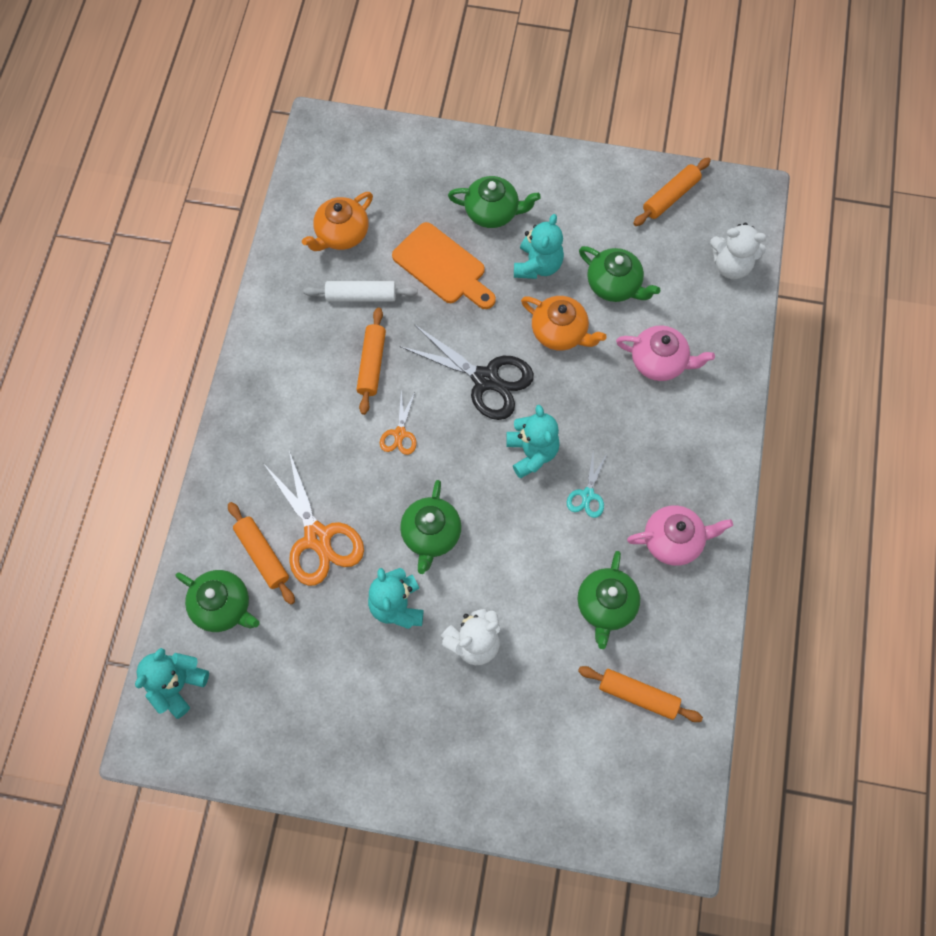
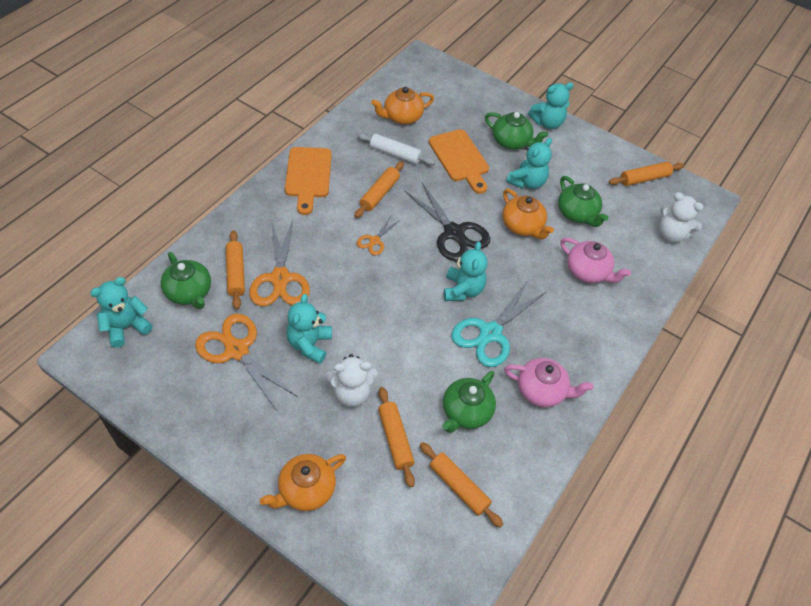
camera: 20 degrees right, 15 degrees down
green teapot [400,480,461,574] -> none
turquoise scissors [567,454,607,518] -> turquoise scissors [452,280,546,367], size x1.98
none -> orange scissors [195,314,298,412]
none -> orange teapot [260,454,346,511]
none -> orange cutting board [285,147,332,215]
none -> orange rolling pin [378,387,415,487]
none -> turquoise teddy bear [528,82,574,129]

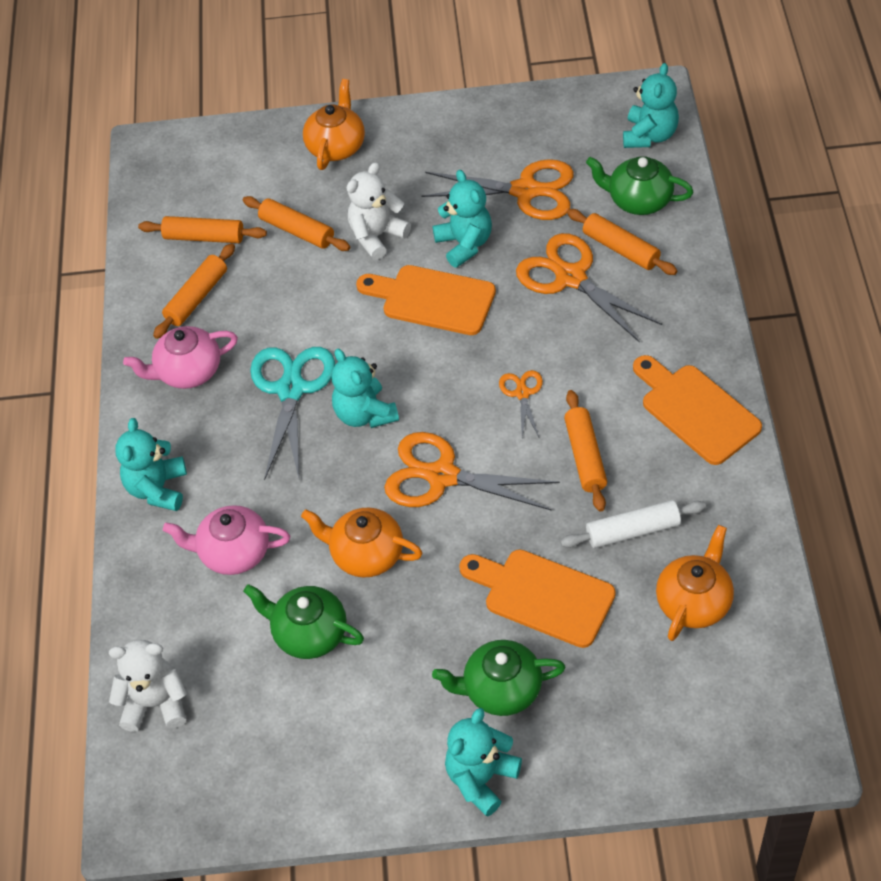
camera: 150 degrees right, 0 degrees up
black scissors [405,183,490,261] -> orange scissors [384,432,560,511]
green teapot [442,371,496,433] -> none
turquoise teddy bear [506,138,552,189] -> turquoise teddy bear moved to [115,418,187,511]
orange rolling pin [609,162,684,186] -> orange rolling pin moved to [153,243,235,339]
none -> orange cutting board [356,265,496,335]

